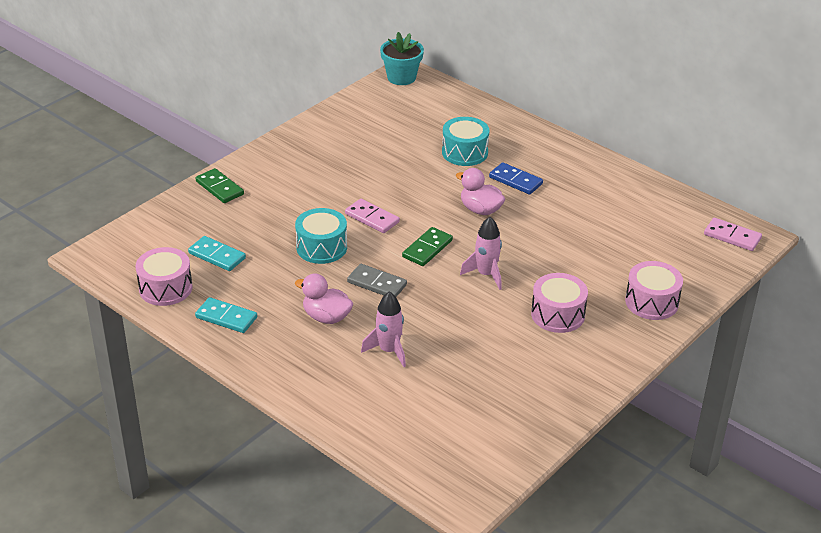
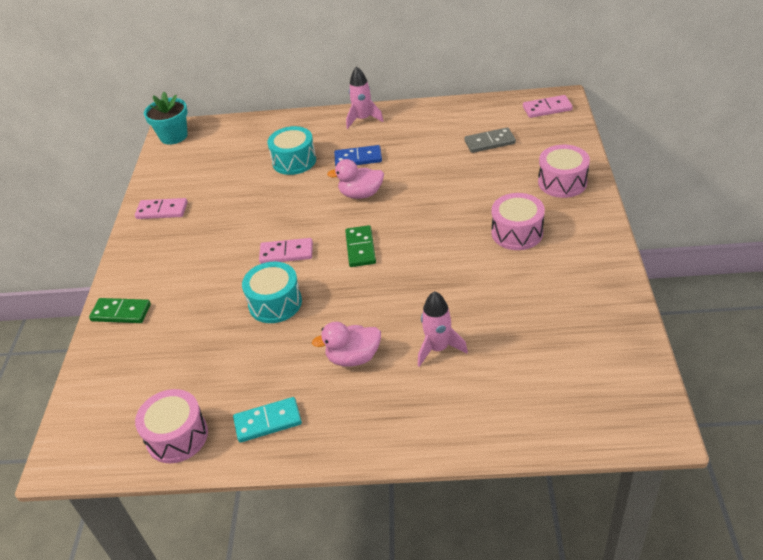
camera: 35 degrees left, 5 degrees up
turquoise domino [188,236,246,271] -> none
grey domino [347,264,407,297] -> grey domino moved to [464,127,516,153]
pink rocket [460,217,502,290] -> pink rocket moved to [346,66,384,129]
none -> pink domino [135,198,188,219]

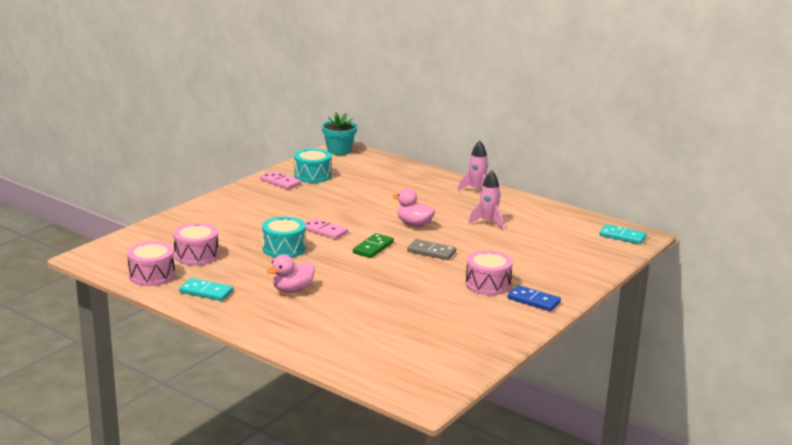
camera: 30 degrees right, 20 degrees down
green domino [89,298,151,323] -> none
turquoise drum [267,126,316,175] -> turquoise drum moved to [294,149,331,183]
pink duck [312,322,381,367] -> pink duck turned 60 degrees counterclockwise [267,255,315,293]
blue domino [334,145,382,166] -> blue domino moved to [508,285,561,311]
pink rocket [418,291,468,367] -> pink rocket moved to [468,170,503,230]
grey domino [464,127,516,153] -> grey domino moved to [407,239,456,260]
pink domino [523,95,573,118] -> turquoise domino [599,224,647,244]
pink drum [538,145,590,198] -> pink drum moved to [173,223,219,266]

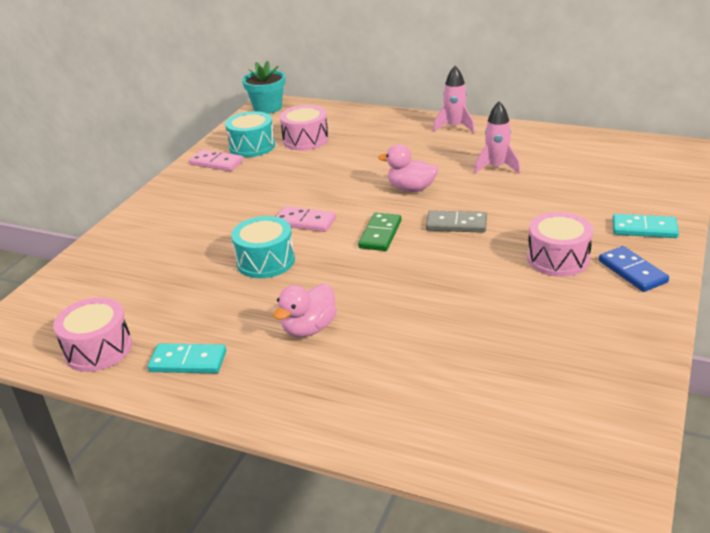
camera: 10 degrees left, 10 degrees up
pink drum [173,223,219,266] -> pink drum moved to [280,105,329,150]
blue domino [508,285,561,311] -> blue domino turned 45 degrees clockwise [599,246,669,292]
turquoise domino [599,224,647,244] -> turquoise domino moved to [612,214,679,238]

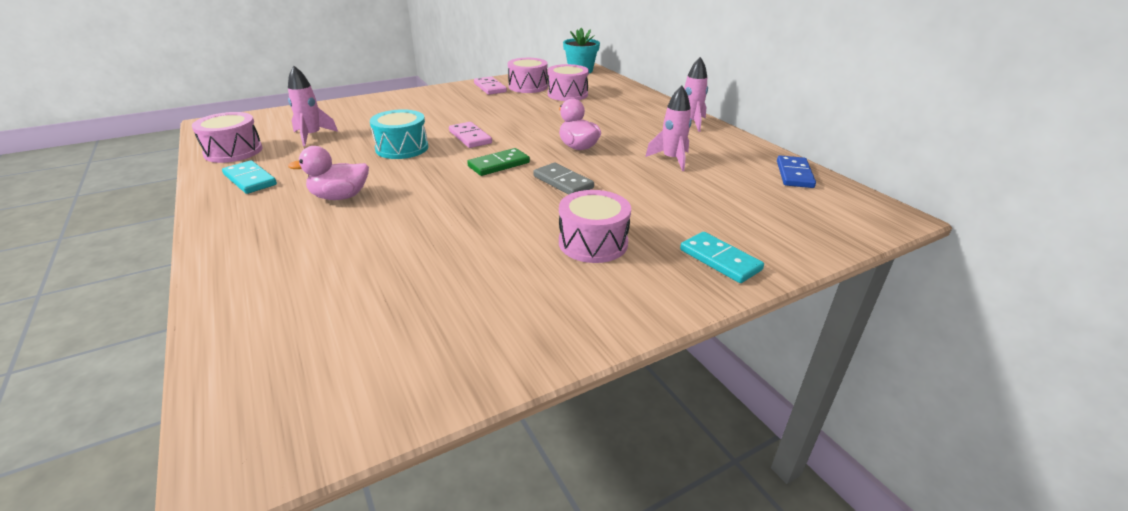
camera: 35 degrees right, 0 degrees up
turquoise drum [225,111,275,157] -> pink drum [508,58,548,93]
blue domino [599,246,669,292] -> blue domino moved to [777,155,816,188]
none -> pink rocket [288,66,338,146]

